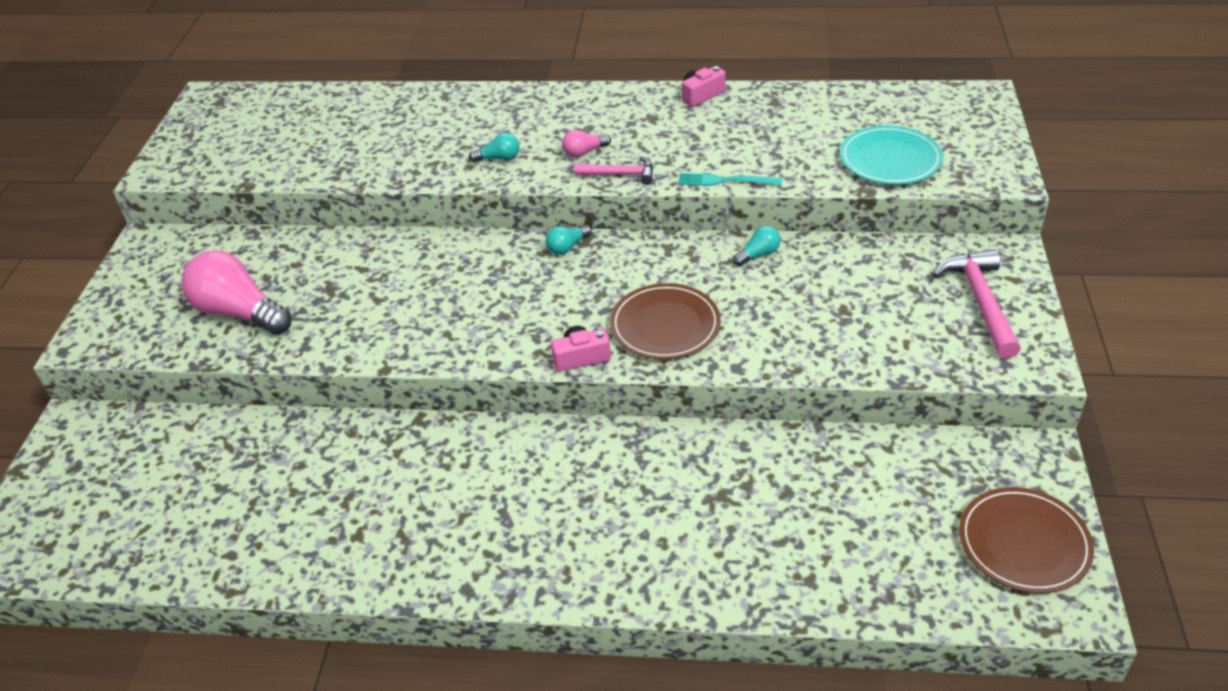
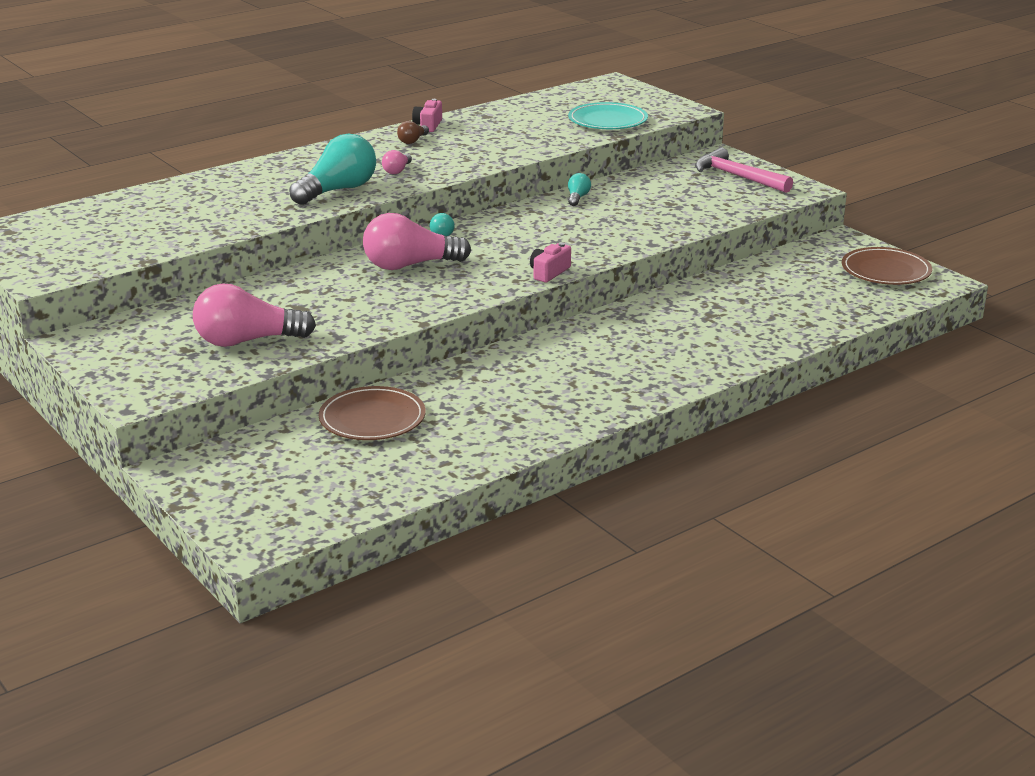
camera: 45 degrees left, 15 degrees down
turquoise light bulb [469,133,520,162] -> turquoise light bulb [289,134,376,205], size x2.19
pink hammer [574,156,653,184] -> none
brown plate [610,283,721,359] -> brown plate moved to [319,386,426,440]
turquoise fork [678,173,782,186] -> none
none -> pink light bulb [363,213,471,270]
none -> brown light bulb [397,121,429,144]

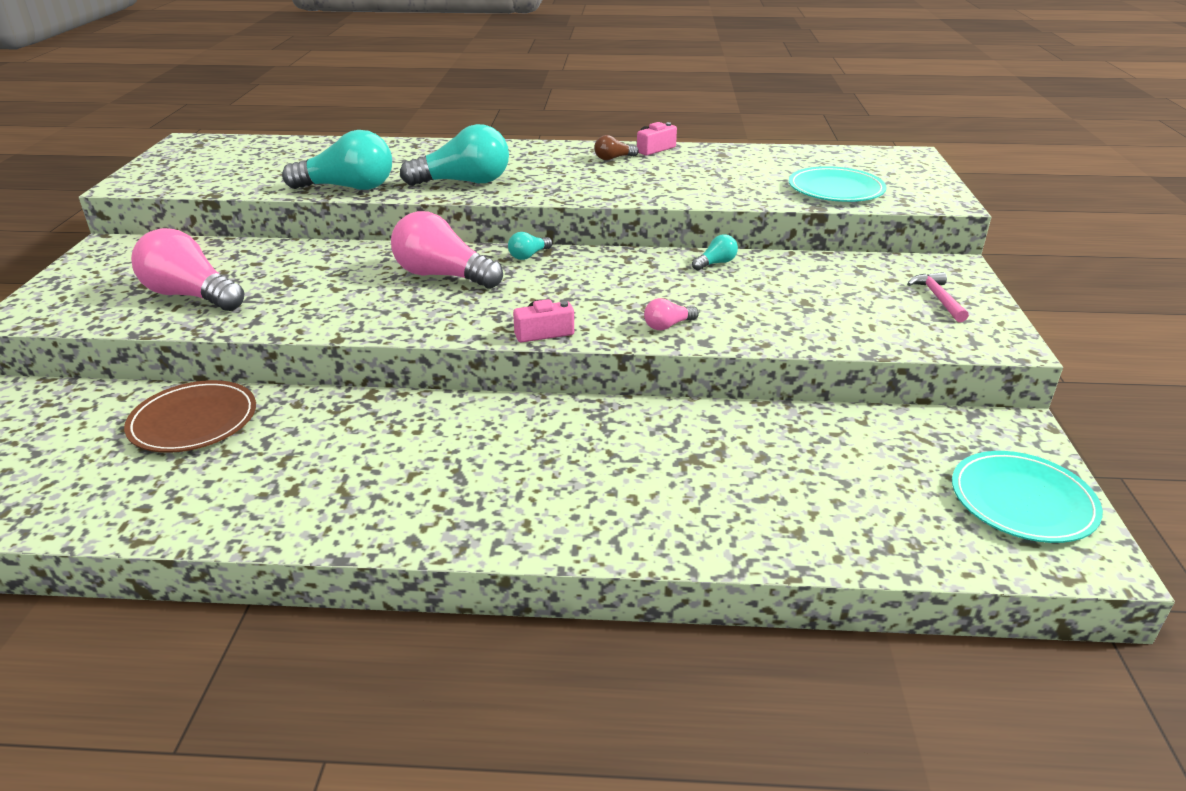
camera: 40 degrees right, 5 degrees up
pink light bulb [382,150,412,174] -> pink light bulb moved to [644,298,699,330]
pink hammer [695,147,793,193] -> pink hammer [907,272,969,322], size x0.62
brown plate [842,247,932,285] -> turquoise plate [952,451,1103,543]
none -> turquoise light bulb [282,130,392,190]

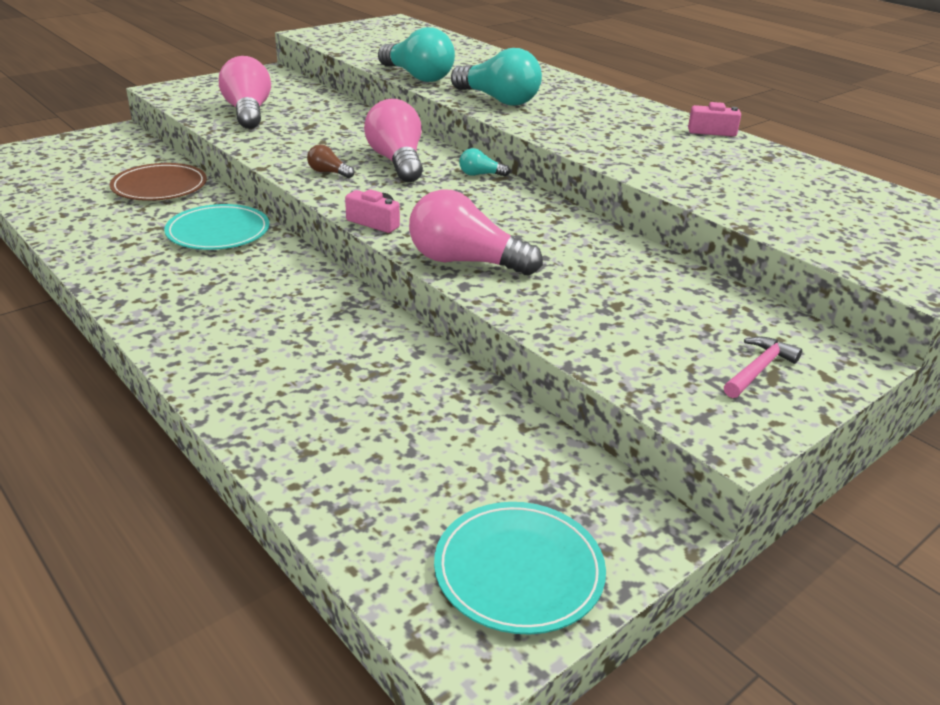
camera: 45 degrees right, 0 degrees up
brown light bulb [594,135,639,160] -> brown light bulb moved to [307,144,354,178]
pink light bulb [644,298,699,330] -> pink light bulb [409,189,543,275], size x2.19
turquoise light bulb [692,234,738,271] -> none
turquoise plate [789,166,887,202] -> turquoise plate moved to [164,204,269,250]

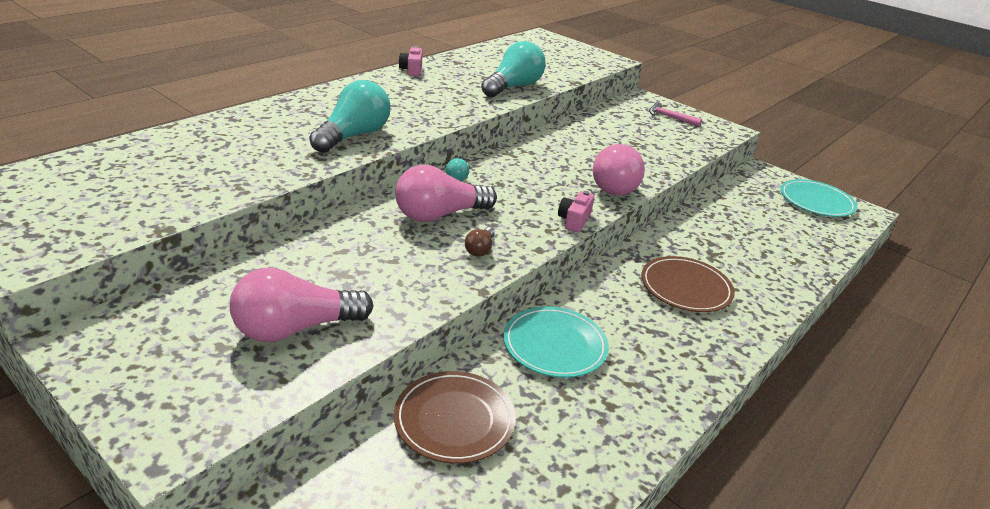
camera: 100 degrees left, 0 degrees up
turquoise light bulb [378,27,455,82] -> turquoise light bulb moved to [481,41,546,97]
none -> brown plate [641,256,735,312]

